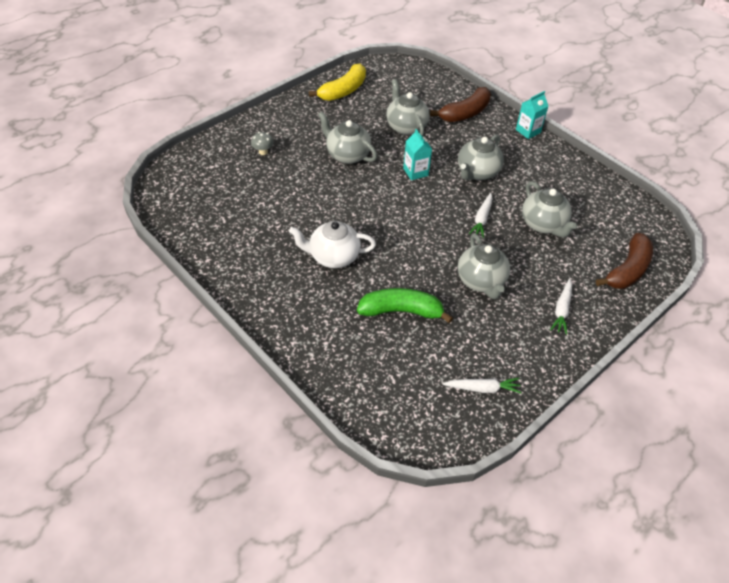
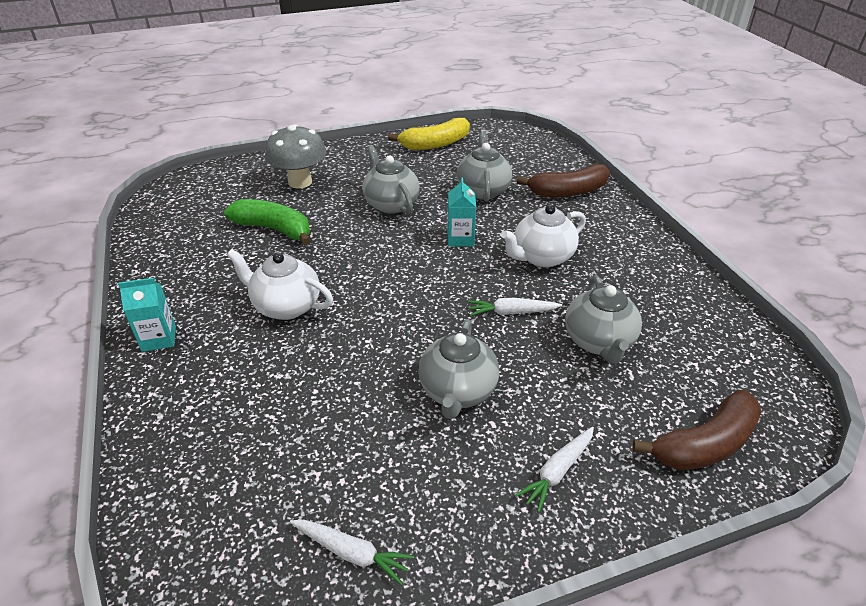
camera: 25 degrees right, 10 degrees down
grey mushroom [251,132,274,155] -> grey mushroom [265,124,326,189], size x2.19
green banana [357,288,453,323] -> green banana moved to [224,199,311,245]
grey teapot [458,135,504,180] -> white teapot [501,204,586,267]
white carrot [469,193,493,238] -> white carrot turned 45 degrees clockwise [468,298,562,316]
turquoise carton [516,91,548,139] -> turquoise carton moved to [118,278,176,352]

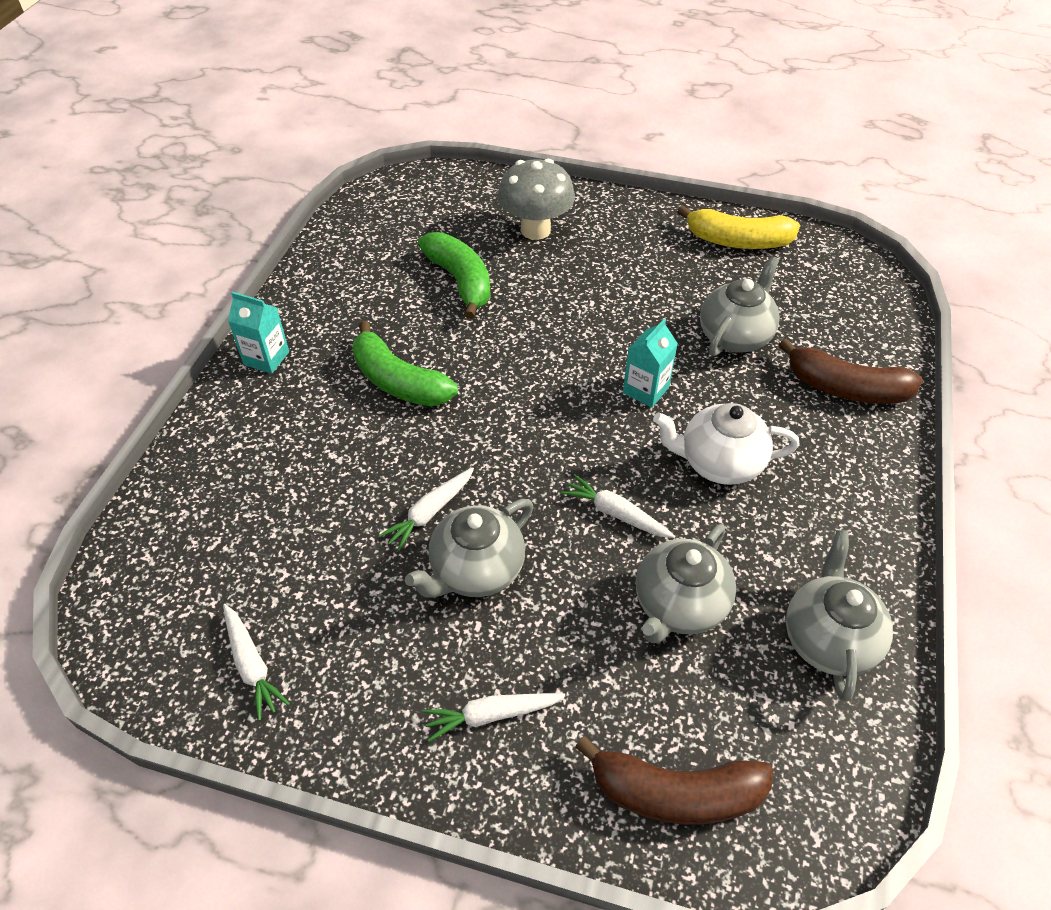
camera: 35 degrees right, 10 degrees up
white teapot [227,249,333,320] -> green banana [352,321,458,406]
grey teapot [362,145,420,214] -> grey teapot moved to [786,530,893,701]
none -> white carrot [379,467,474,552]

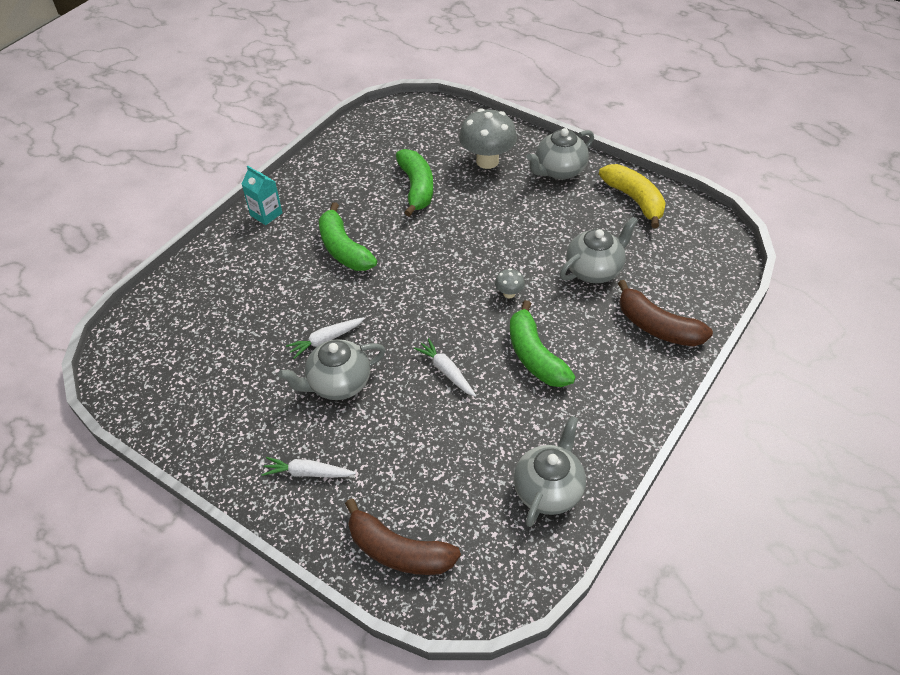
camera: 20 degrees right, 0 degrees up
white carrot [223,604,290,721] -> none
turquoise carton [623,319,678,408] -> grey mushroom [495,268,525,298]
grey teapot [636,524,736,643] -> grey teapot moved to [527,128,594,180]
white teapot [653,403,799,485] -> green banana [510,300,575,387]
yellow banana [677,205,800,249] -> yellow banana turned 150 degrees counterclockwise [599,164,666,229]

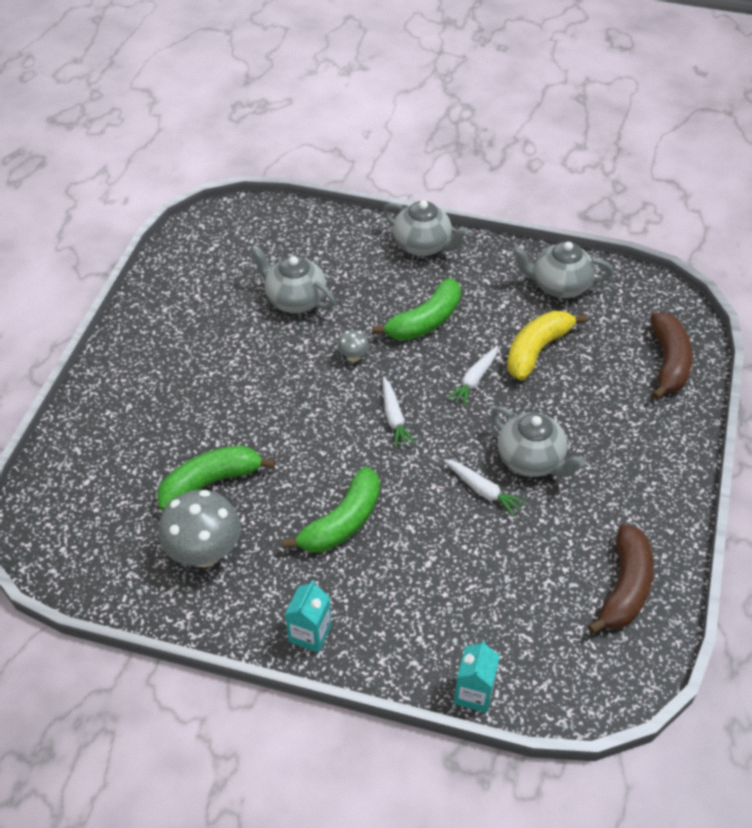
camera: 110 degrees left, 0 degrees up
white carrot [262,457,356,478] -> white carrot moved to [383,377,415,448]
grey mushroom [459,108,517,169] -> grey mushroom moved to [158,490,241,567]
grey teapot [527,128,594,180] -> grey teapot moved to [383,201,469,256]
yellow banana [599,164,666,229] -> yellow banana moved to [507,311,588,381]
brown banana [618,280,713,346] -> brown banana moved to [587,524,654,634]
none -> turquoise carton [454,640,500,713]

